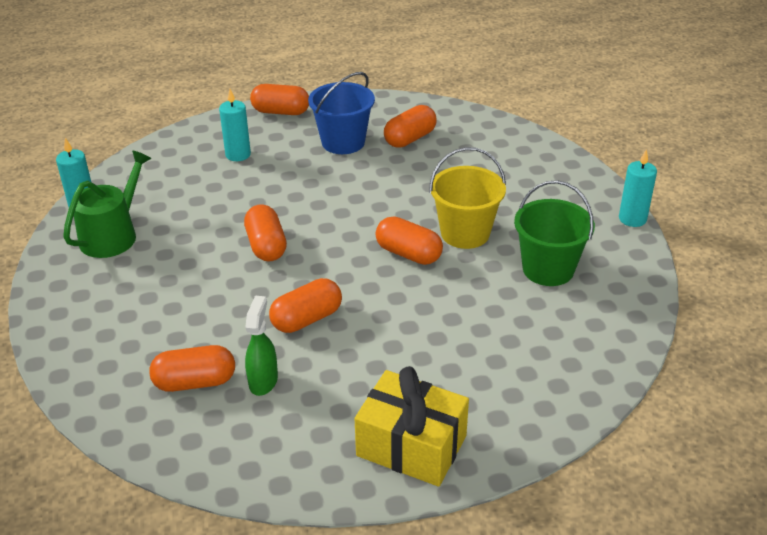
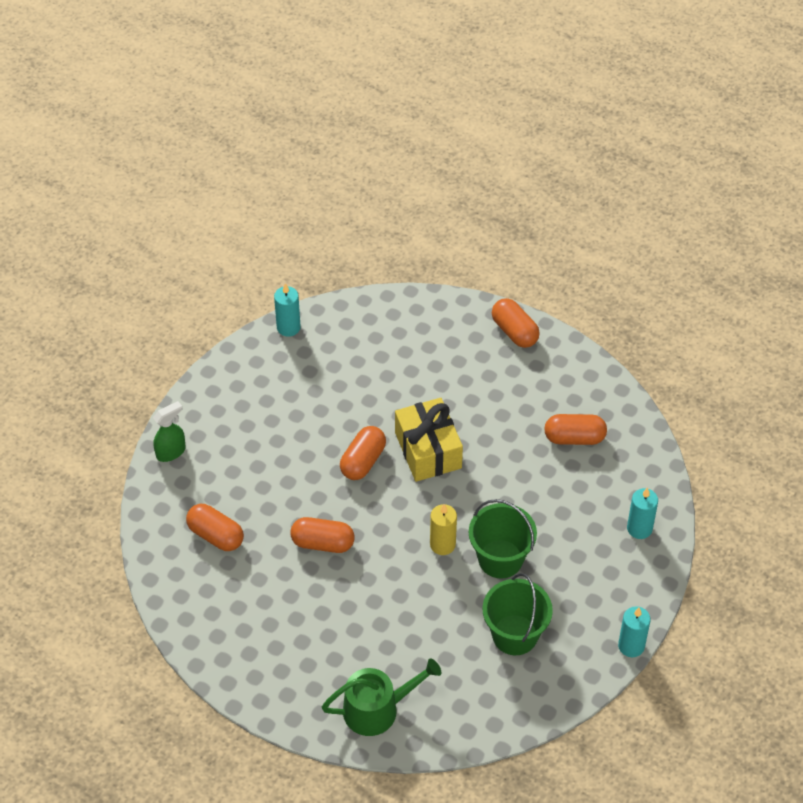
camera: 45 degrees right, 15 degrees up
green watering can [63,150,151,258] -> green watering can moved to [322,658,441,736]
turquoise candle [219,89,251,161] -> turquoise candle moved to [627,488,658,539]
green spray bottle [245,296,278,396] -> green spray bottle moved to [153,401,186,462]
blue bucket [308,72,375,154] -> none
yellow gift [355,366,469,487] -> yellow gift moved to [395,398,463,482]
orange capsule [375,216,443,265] -> yellow candle [430,504,457,555]
yellow bucket [429,147,506,249] -> green bucket [469,499,537,579]

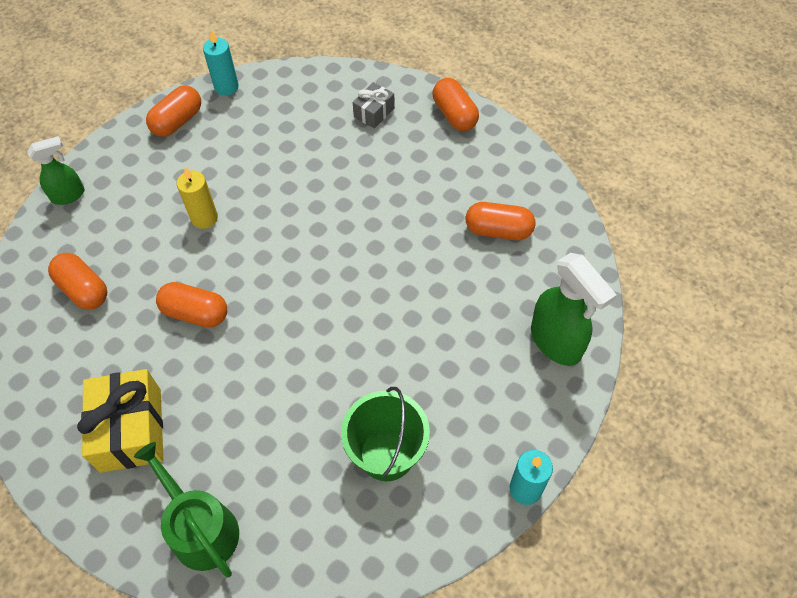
camera: 10 degrees right, 5 degrees up
green watering can [322,658,441,736] -> green watering can turned 120 degrees counterclockwise [134,442,239,578]
orange capsule [340,426,386,480] -> orange capsule moved to [146,85,201,137]
yellow gift [395,398,463,482] -> yellow gift moved to [77,369,163,473]
yellow candle [430,504,457,555] -> yellow candle moved to [177,167,218,229]
green bucket [469,499,537,579] -> none
turquoise candle [627,488,658,539] -> green spray bottle [531,253,617,366]
none -> grey gift [353,82,395,129]

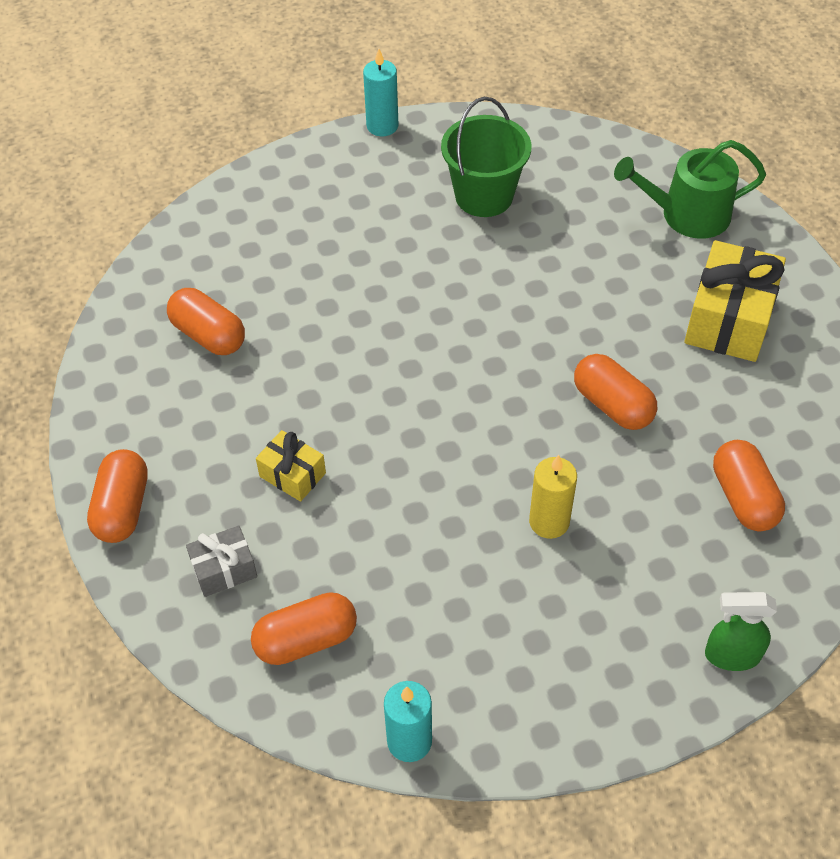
camera: 150 degrees left, 5 degrees down
green watering can [134,442,239,578] -> green watering can turned 90 degrees clockwise [614,140,766,239]
orange capsule [146,85,201,137] -> orange capsule moved to [251,592,357,665]
green spray bottle [531,253,617,366] -> none
none -> yellow gift [256,430,326,502]

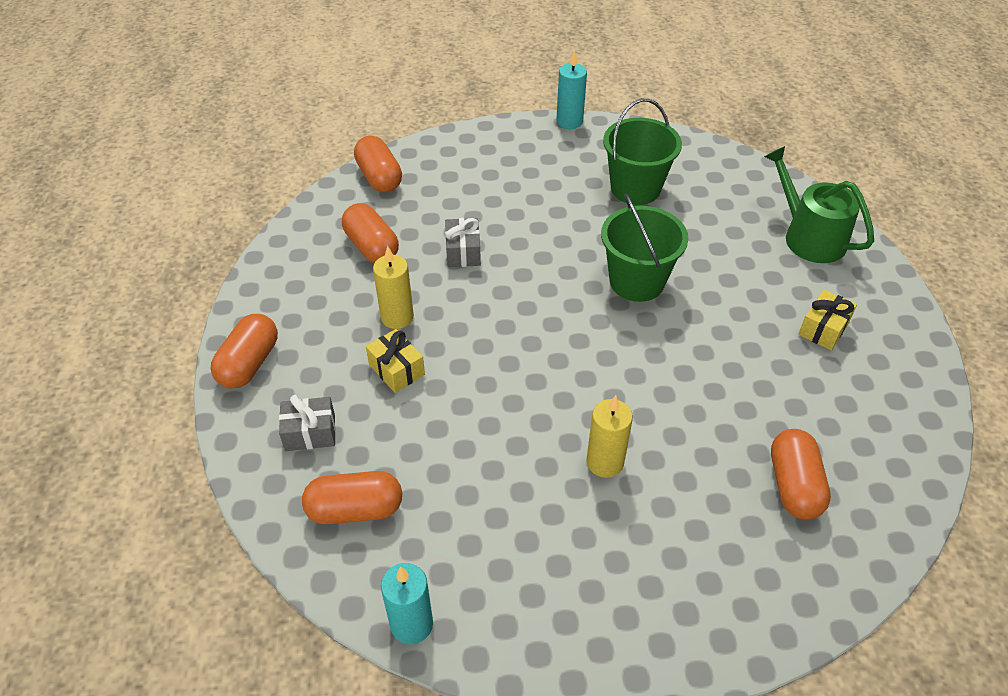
camera: 15 degrees right, 5 degrees down
orange capsule [574,354,657,430] -> orange capsule moved to [354,136,402,193]
green watering can [614,140,766,239] -> green watering can turned 45 degrees clockwise [764,146,874,263]
yellow gift [684,240,786,362] -> yellow gift [798,290,857,350], size x0.54
green spray bottle [705,592,777,671] -> none
none -> yellow candle [373,246,414,329]
none -> grey gift [445,218,481,267]
none -> green bucket [601,194,688,302]

